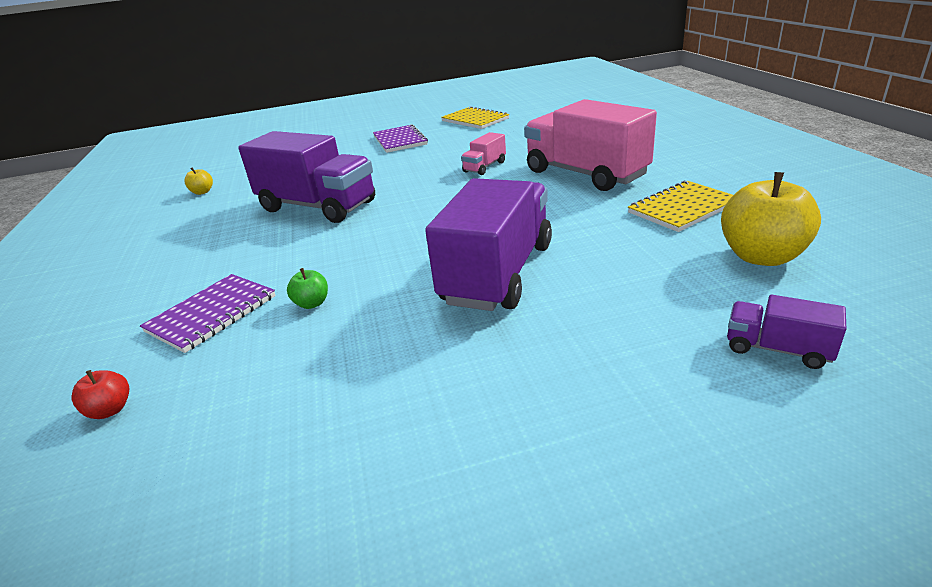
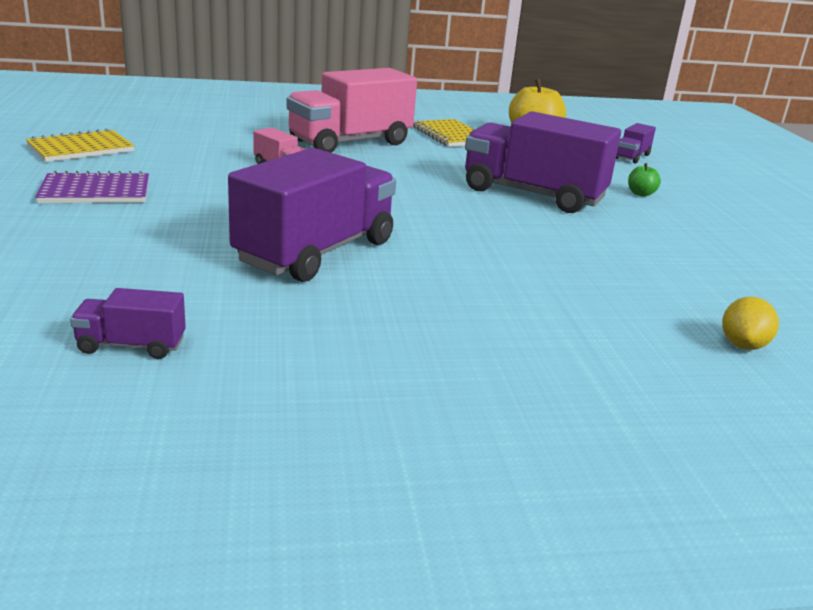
camera: 90 degrees left, 5 degrees down
red apple [72,370,129,419] -> yellow lemon [722,296,779,350]
purple notebook [140,274,276,353] -> none
yellow apple [184,167,213,195] -> purple truck [70,288,186,359]
green apple [287,268,328,309] -> green apple moved to [628,163,661,197]

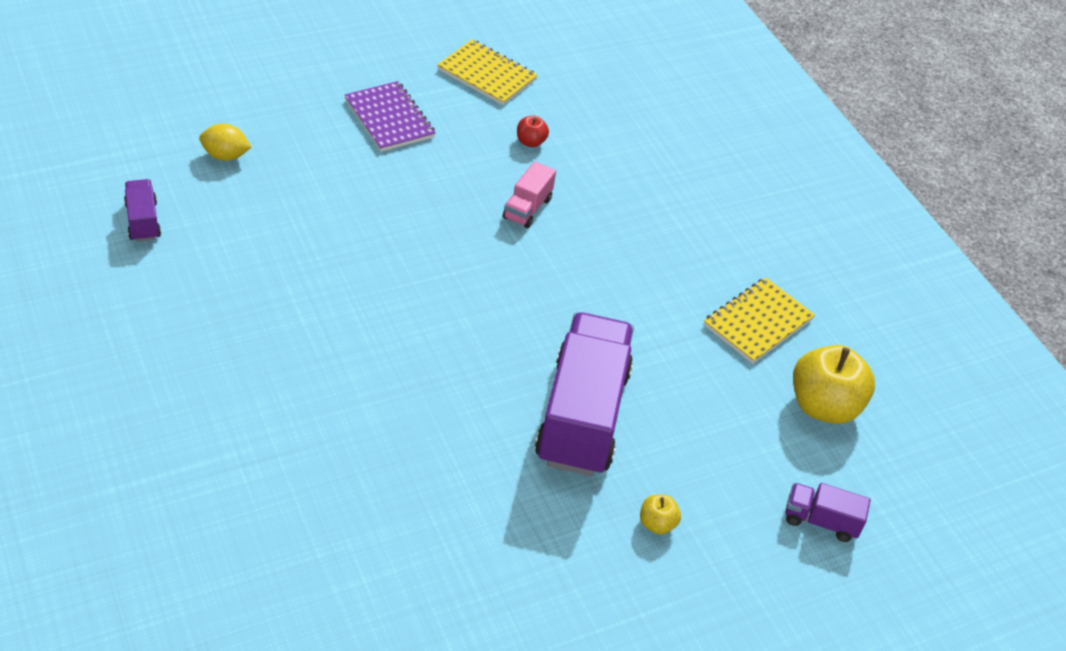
camera: 70 degrees right, 20 degrees up
purple truck [228,148,396,282] -> none
pink truck [287,68,417,153] -> none
green apple [628,163,661,197] -> yellow apple [640,495,681,535]
yellow lemon [722,296,779,350] -> yellow lemon moved to [199,124,252,161]
none -> red apple [517,116,549,147]

